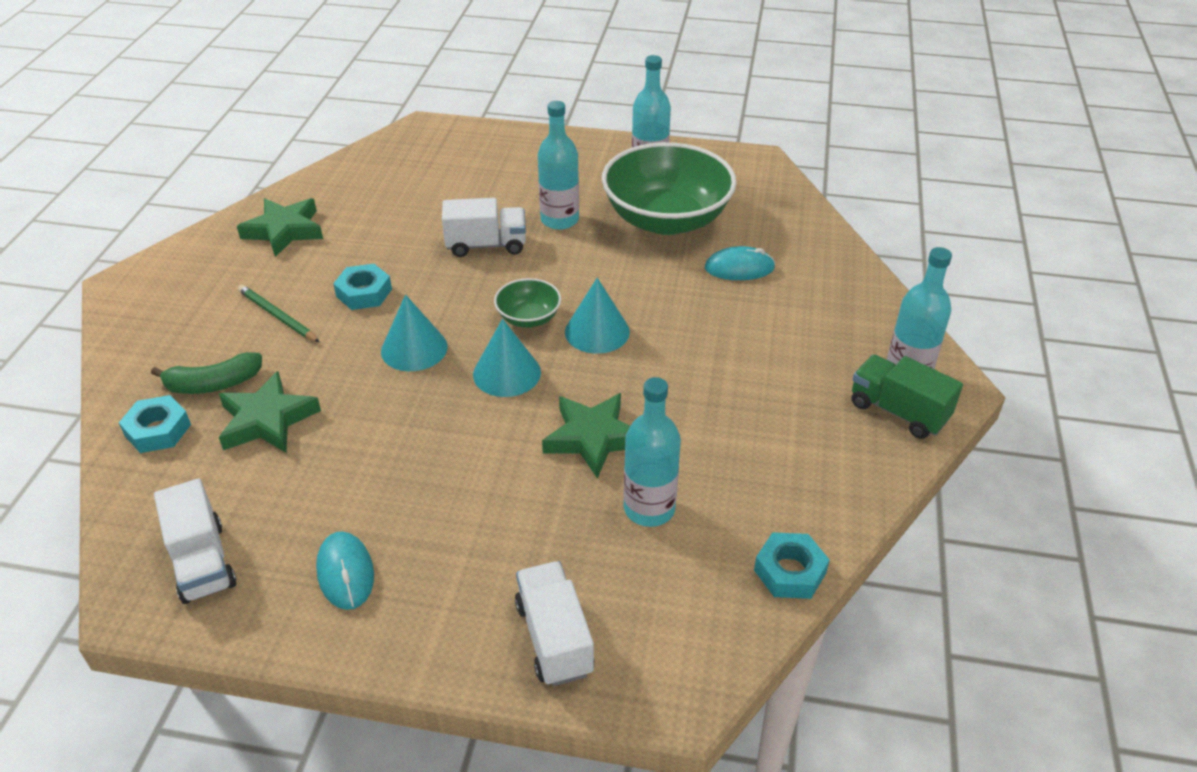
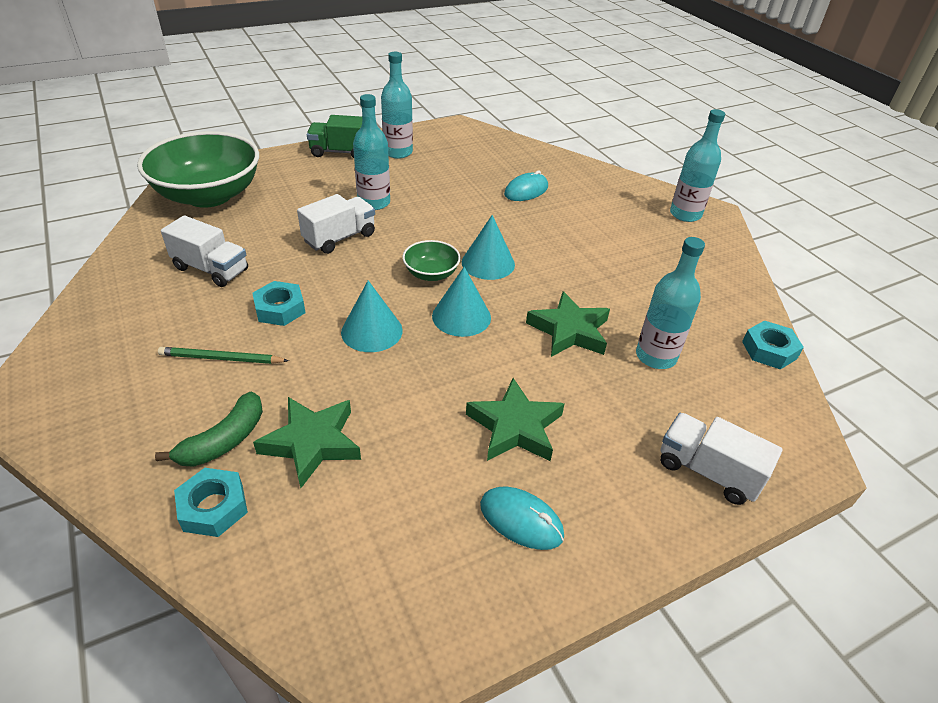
camera: 40 degrees left, 0 degrees up
white truck [154,478,236,604] -> white truck moved to [161,215,248,287]
green star [237,198,323,257] -> green star moved to [466,378,564,461]
green bowl [602,142,737,235] -> green bowl moved to [137,131,259,208]
green truck [852,355,963,439] -> green truck moved to [307,115,362,158]

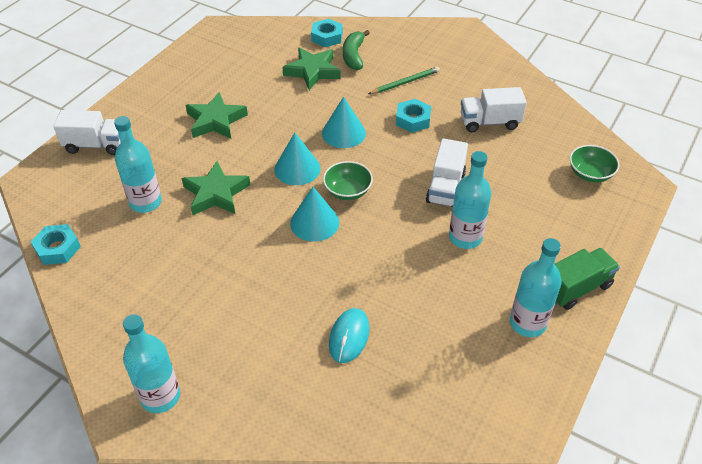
camera: 150 degrees right, 5 degrees up
green bowl [137,131,259,208] -> green bowl [570,145,619,183], size x0.45
turquoise mouse [480,486,564,550] -> none

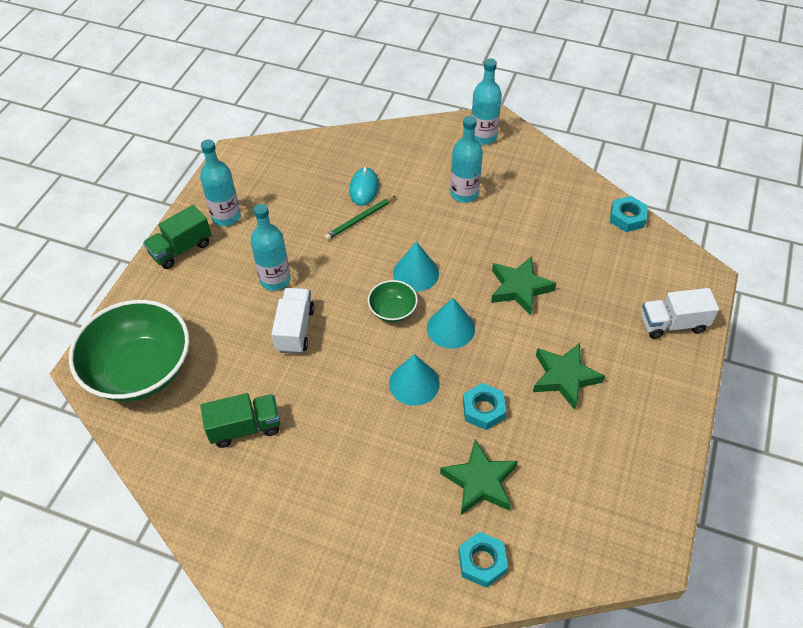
camera: 170 degrees right, 5 degrees up
turquoise bottle [114,116,162,213] -> turquoise bottle moved to [450,116,483,203]
green banana [343,30,370,70] -> none
green pencil [368,67,440,94] -> green pencil moved to [325,196,395,240]
turquoise nut [396,99,431,133] -> turquoise nut moved to [463,383,506,430]
white truck [461,87,527,132] -> green truck [200,393,280,448]
green bowl [570,145,619,183] -> green bowl [69,300,189,402], size x2.21

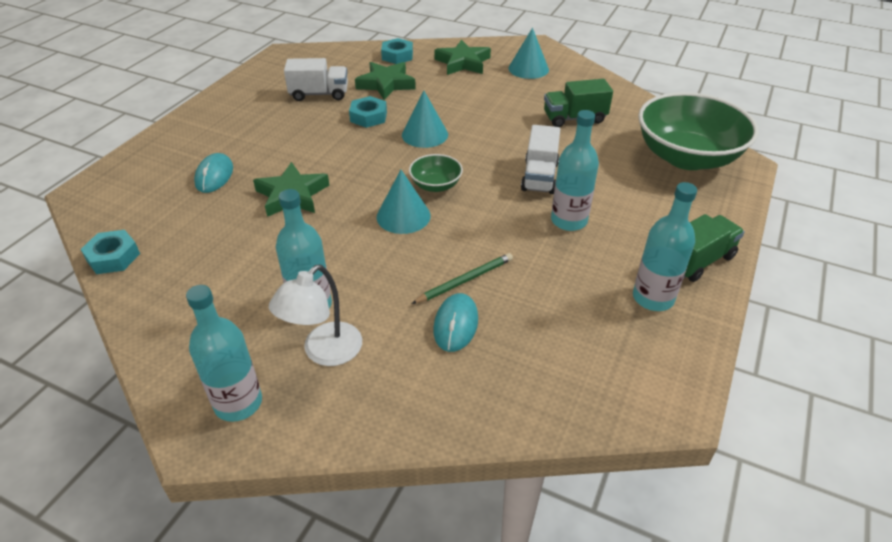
camera: 175 degrees left, 10 degrees down
turquoise cone [427,298,475,349] -> turquoise cone moved to [508,28,549,79]
green star [533,343,605,410] -> green star moved to [434,39,491,75]
white truck [641,288,719,339] -> white truck moved to [284,58,348,101]
none -> turquoise mouse [194,153,233,193]
none -> white lamp [269,265,362,366]

